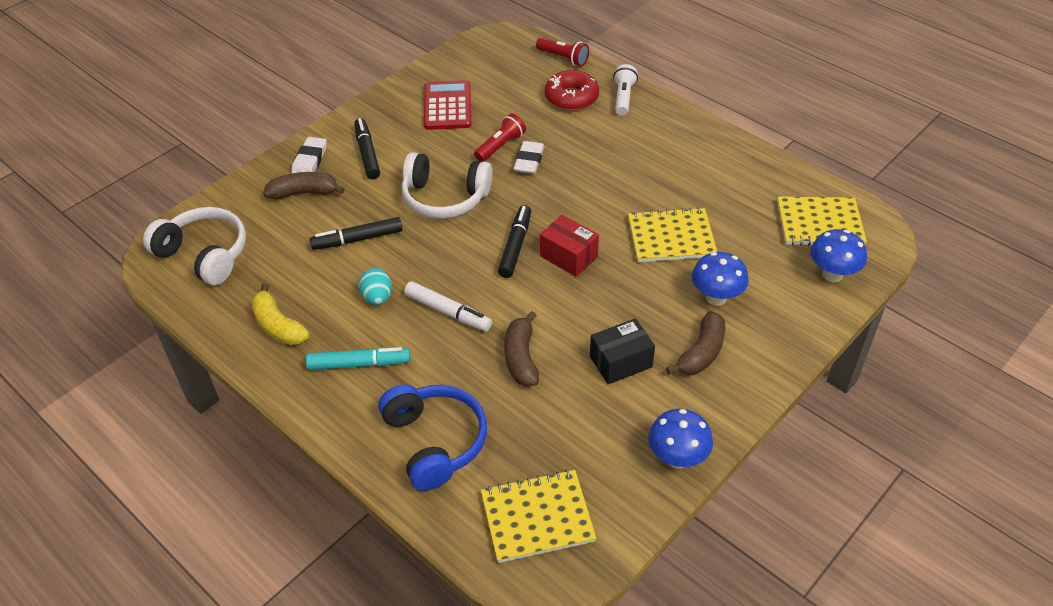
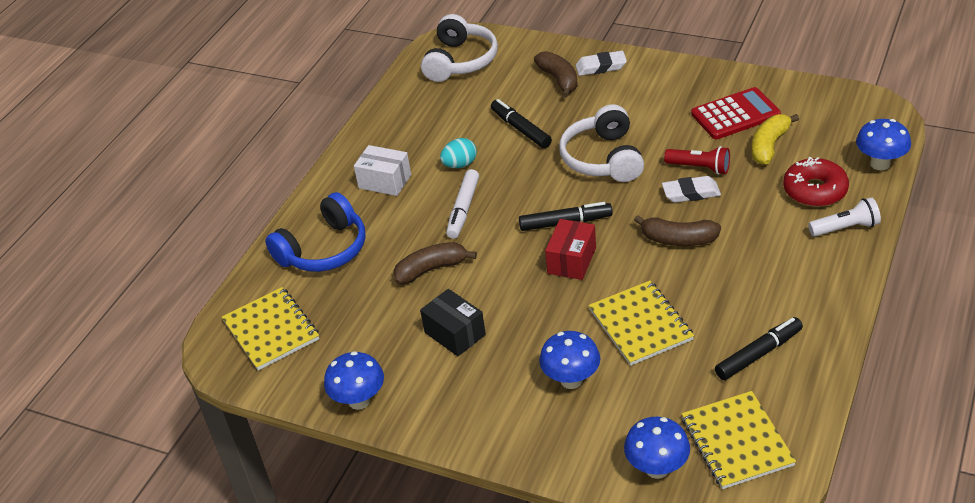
camera: 75 degrees right, 5 degrees down
yellow banana [251,283,310,345] -> yellow banana moved to [752,114,799,165]
turquoise marker [306,347,410,370] -> white box [354,145,411,196]
black marker [354,118,380,179] -> black marker moved to [715,317,803,380]
red flashlight [536,37,589,66] -> blue mushroom [856,119,911,171]
brown banana [666,311,725,375] -> brown banana moved to [634,215,721,246]

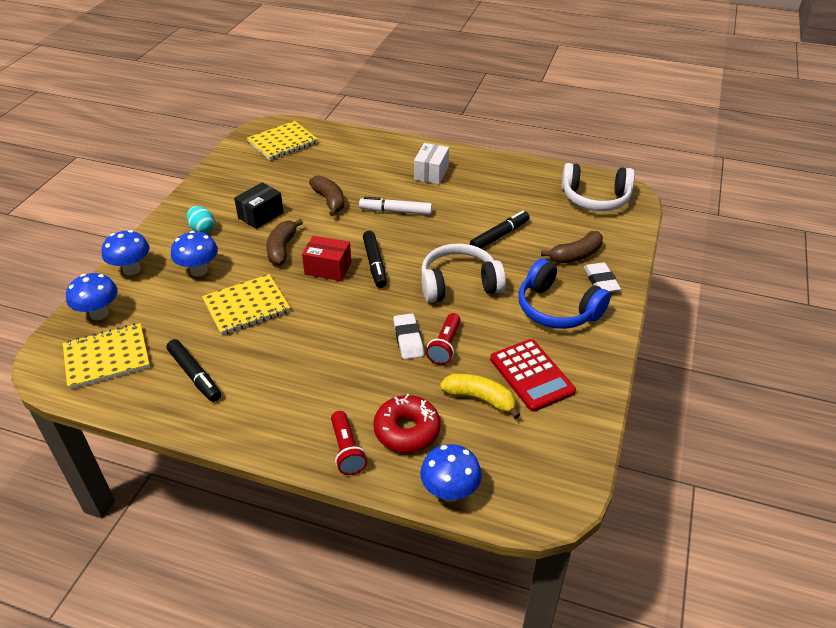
camera: 80 degrees right, 0 degrees up
blue headphones [265,192,365,272] -> blue headphones moved to [518,258,611,329]
blue mushroom [324,351,384,410] -> blue mushroom moved to [101,230,149,275]
turquoise egg [440,138,477,168] -> turquoise egg moved to [187,206,214,233]
brown banana [634,215,721,246] -> brown banana moved to [266,219,303,266]
white flashlight [808,197,881,237] -> red flashlight [331,411,367,475]

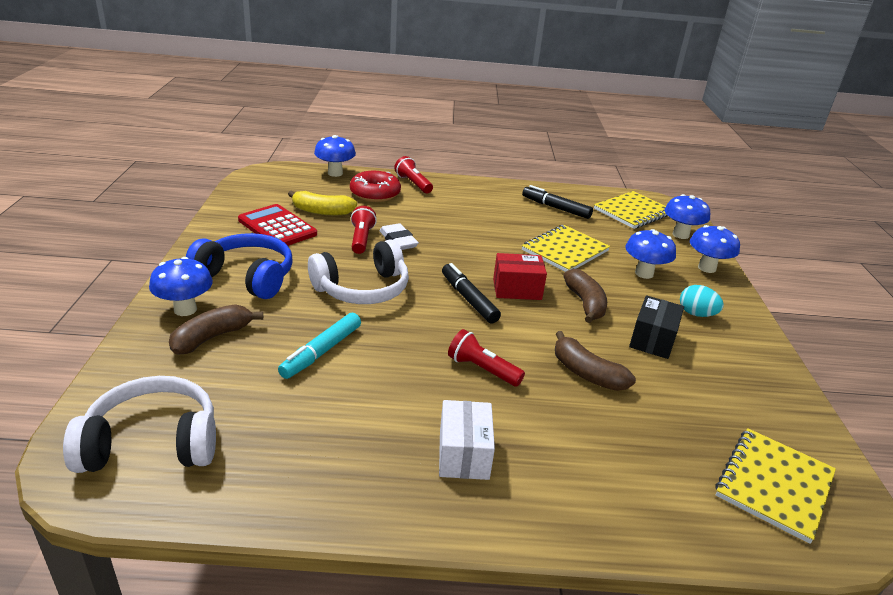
camera: 160 degrees right, 10 degrees down
white marker [359,197,432,215] -> red flashlight [448,329,525,387]
black marker [470,211,530,249] -> turquoise marker [278,313,361,379]
white eraser [584,262,621,293] -> blue mushroom [149,257,213,316]

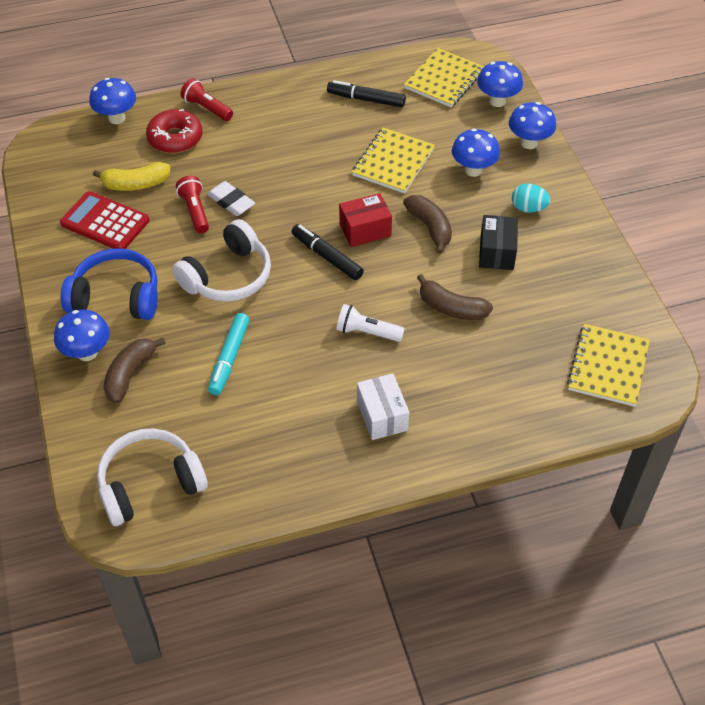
camera: 15 degrees left, 20 degrees up
red flashlight [448,329,525,387] -> white flashlight [336,304,405,342]

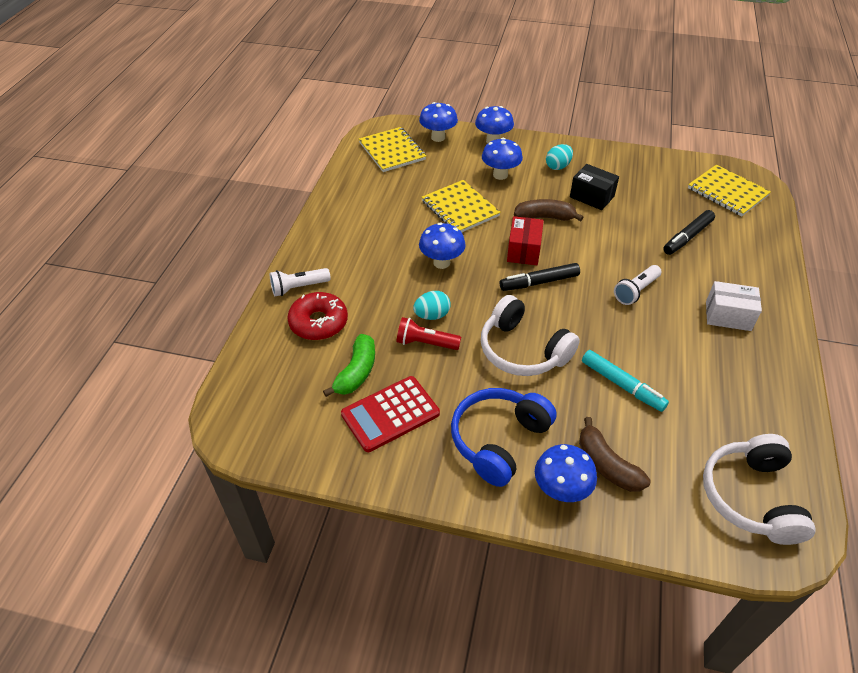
camera: 60 degrees left, 5 degrees down
blue mushroom [89,78,136,124] -> blue mushroom moved to [419,223,466,269]
yellow banana [93,162,170,191] -> green banana [323,334,375,397]
white headphones [172,219,271,302] -> white headphones turned 150 degrees clockwise [481,295,580,376]
red flashlight [181,78,233,121] -> white flashlight [270,268,331,296]
white eraser [207,181,255,216] -> turquoise egg [413,291,451,320]
black marker [327,80,406,107] -> black marker moved to [663,210,715,255]
brown banana [417,274,493,320] -> none

